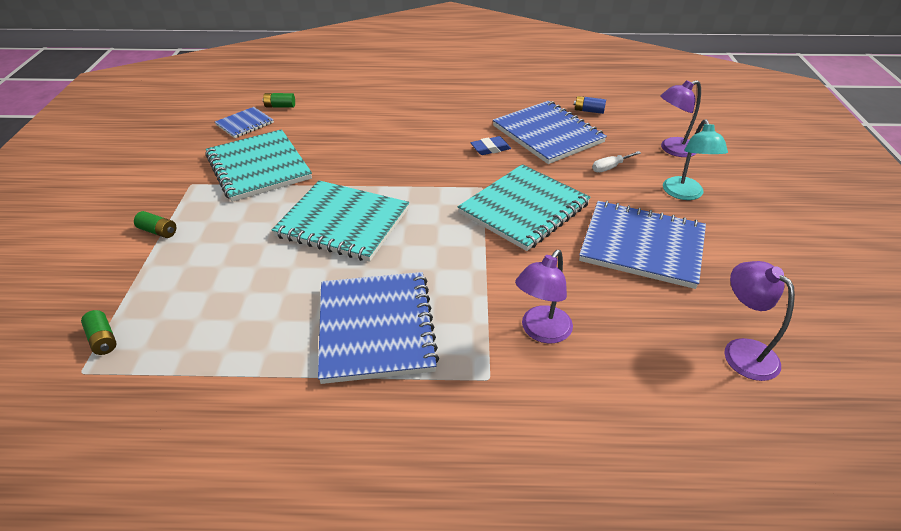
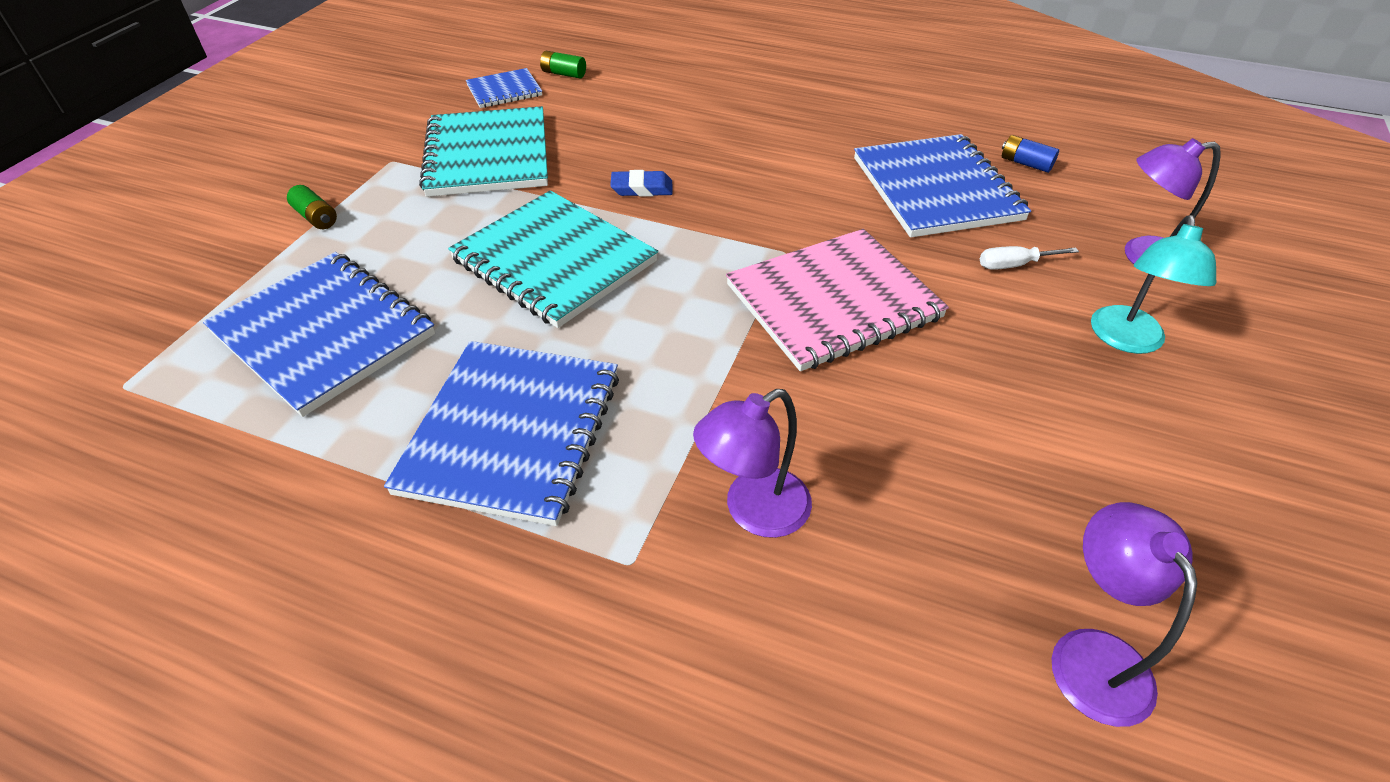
camera: 20 degrees right, 5 degrees up
green battery [81,310,117,355] -> none
turquoise notebook [458,164,591,251] -> pink notebook [726,229,949,371]
blue eraser [470,136,511,155] -> blue eraser moved to [610,170,672,197]
blue notebook [579,201,706,289] -> blue notebook moved to [203,252,435,417]

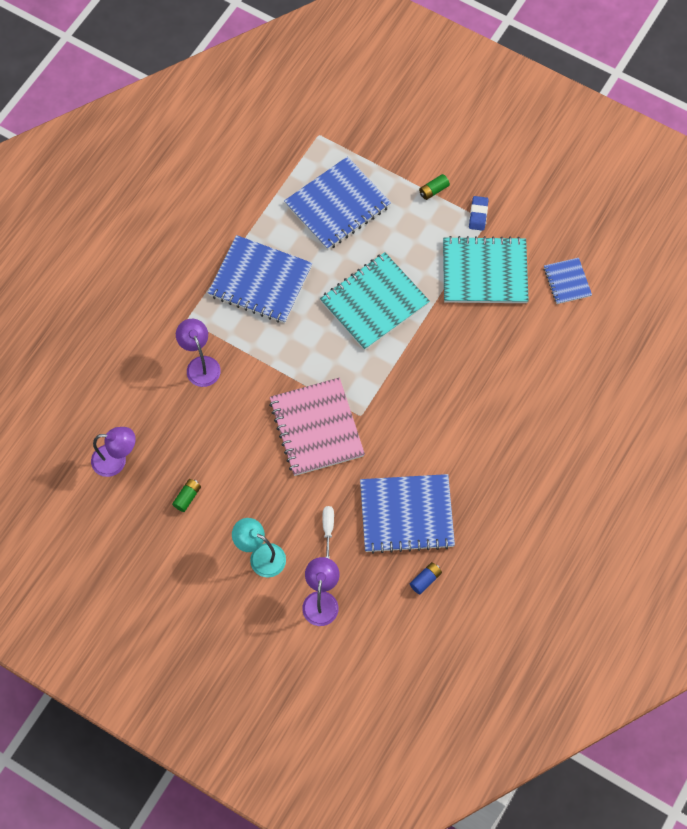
camera: 100 degrees right, 20 degrees up
green battery [540,51,586,79] -> green battery moved to [172,479,201,512]
blue eraser [610,170,672,197] -> blue eraser moved to [469,196,488,231]

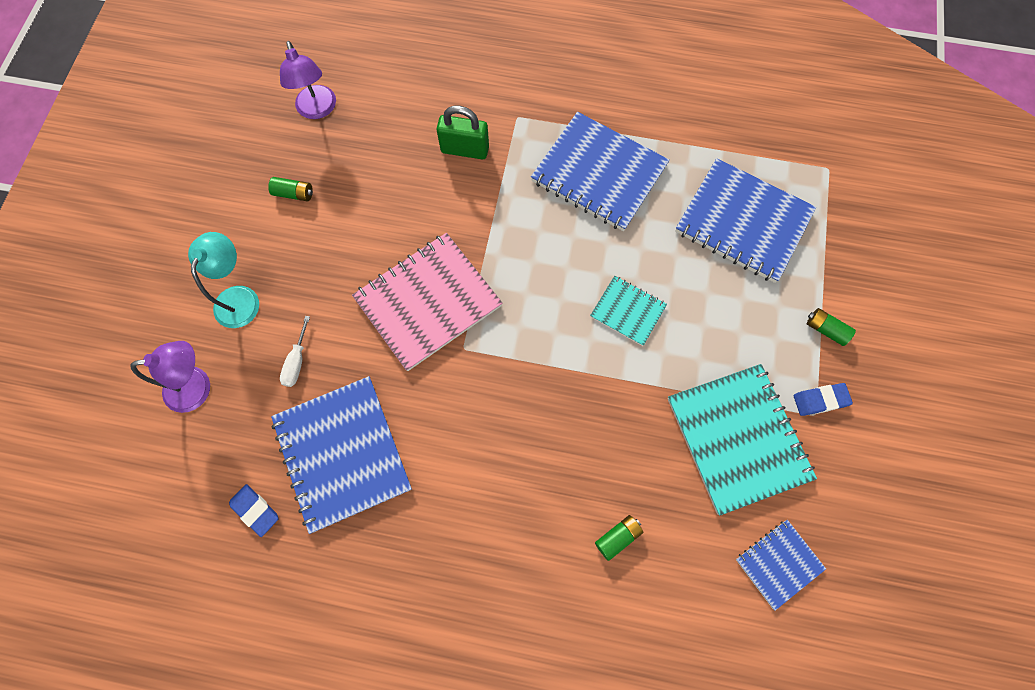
camera: 70 degrees right, 5 degrees up
purple lamp [176,319,221,387] -> green padlock [436,106,489,159]
blue notebook [208,235,313,323] -> blue notebook turned 60 degrees counterclockwise [531,112,670,231]
turquoise notebook [320,252,430,351] -> turquoise notebook [590,276,667,346], size x0.52
white screwdriver [323,506,334,559] -> white screwdriver turned 120 degrees clockwise [280,316,310,387]
blue battery [410,562,442,595] -> blue eraser [229,484,279,537]
none -> green battery [595,515,643,561]

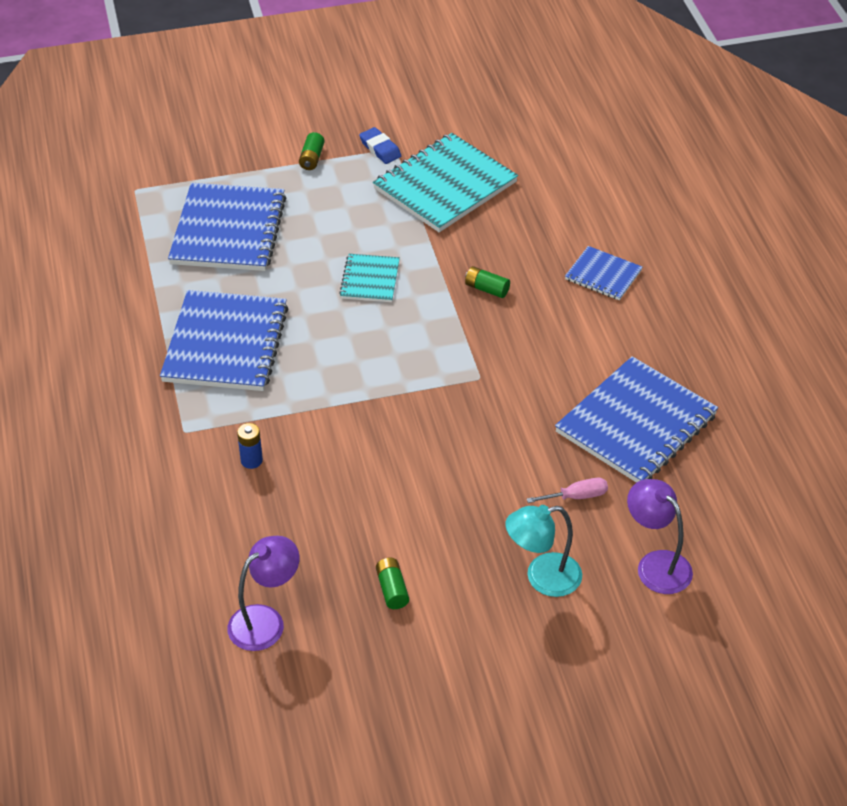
camera: 115 degrees left, 25 degrees down
blue eraser [229,484,279,537] -> none
white screwdriver [280,316,310,387] -> pink screwdriver [527,478,608,503]
pink notebook [352,233,503,371] -> none
green padlock [436,106,489,159] -> blue battery [237,423,263,469]
green battery [595,515,643,561] -> green battery moved to [465,266,510,298]
blue notebook [736,520,826,610] -> blue notebook moved to [565,246,642,300]

